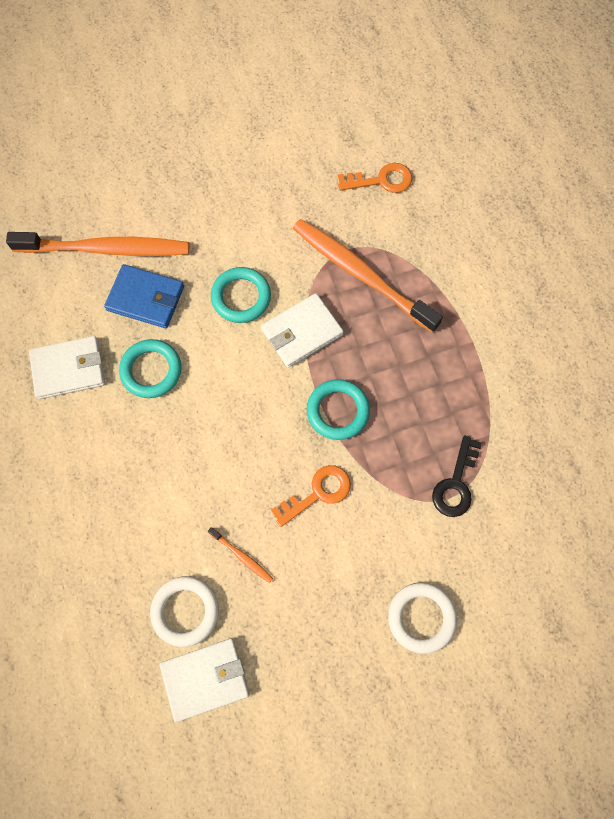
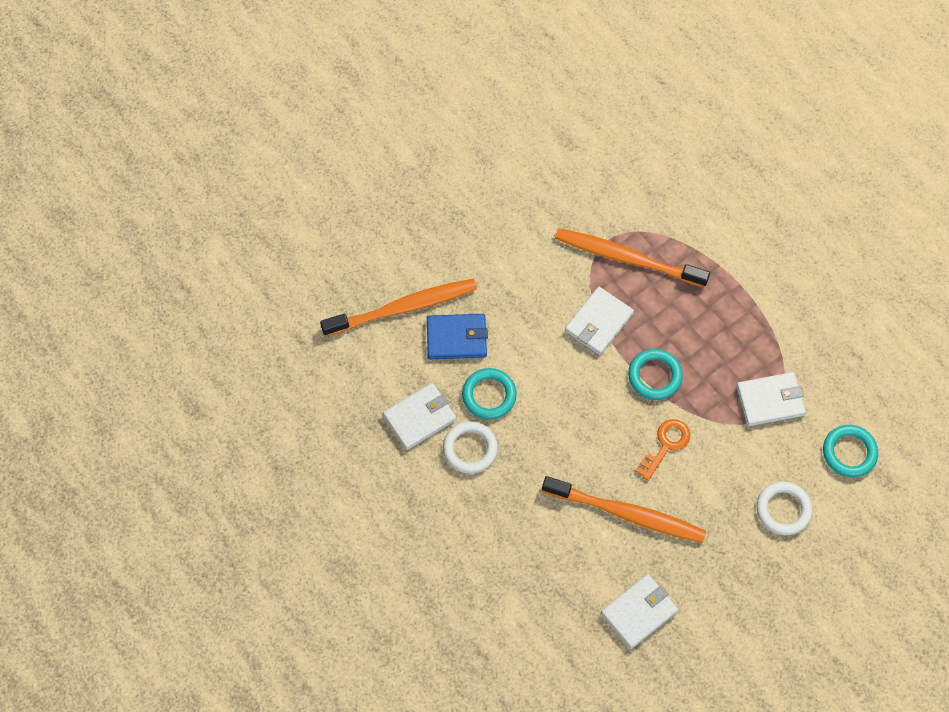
camera: 20 degrees left, 5 degrees down
white ring [150,576,219,647] -> white ring moved to [443,421,498,474]
orange toothbrush [208,527,273,583] -> orange toothbrush [542,476,706,543], size x2.50
turquoise ring [211,267,271,323] -> turquoise ring moved to [823,425,878,477]
orange key [338,163,412,193] -> none
black key [432,436,482,517] -> white wallet [736,372,806,426]

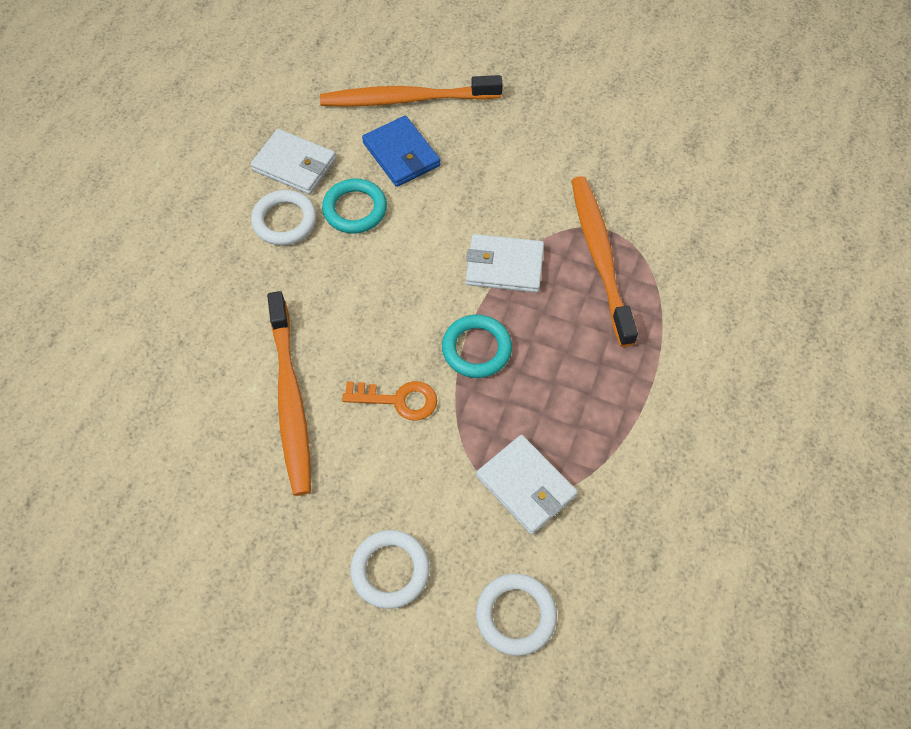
camera: 60 degrees right, 5 degrees down
orange toothbrush [320,279,477,337] -> orange toothbrush turned 135 degrees clockwise [320,75,503,107]
white wallet [601,574,679,649] -> none
turquoise ring [823,425,878,477] -> white ring [476,573,557,656]

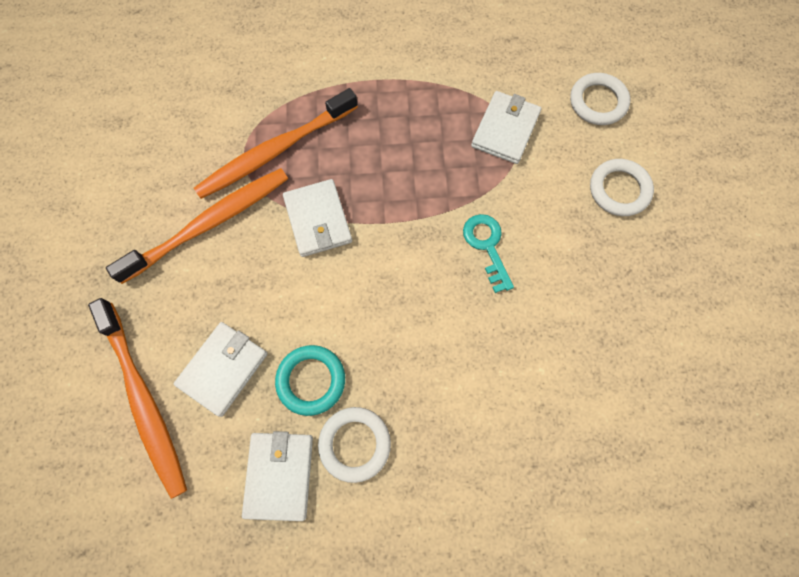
camera: 115 degrees left, 10 degrees up
orange toothbrush [267,291,311,496] -> orange toothbrush moved to [106,168,288,284]
orange key [342,381,437,421] -> turquoise key [463,214,514,293]
blue wallet [362,116,441,187] -> white wallet [174,322,268,417]
turquoise ring [442,315,512,378] -> none

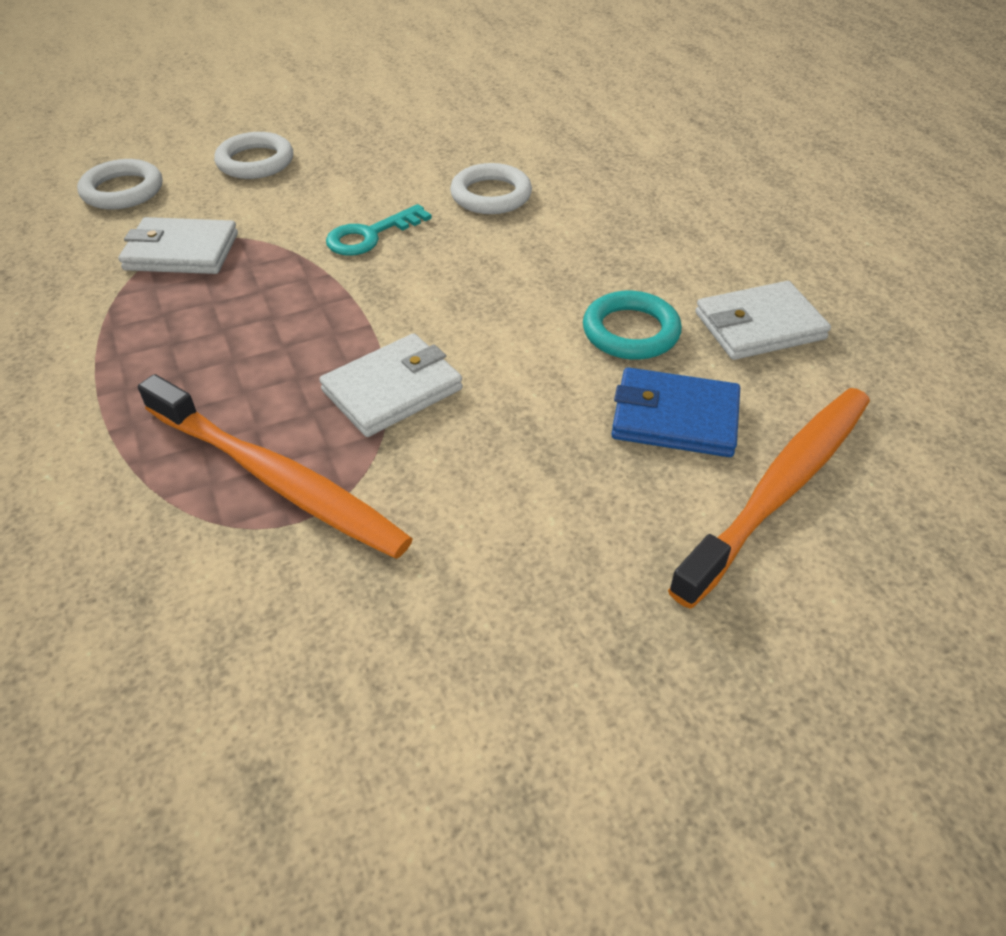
camera: 110 degrees left, 25 degrees down
orange toothbrush [106,168,288,284] -> none
white wallet [174,322,268,417] -> blue wallet [611,367,740,457]
white ring [318,407,391,483] -> white ring moved to [450,163,532,214]

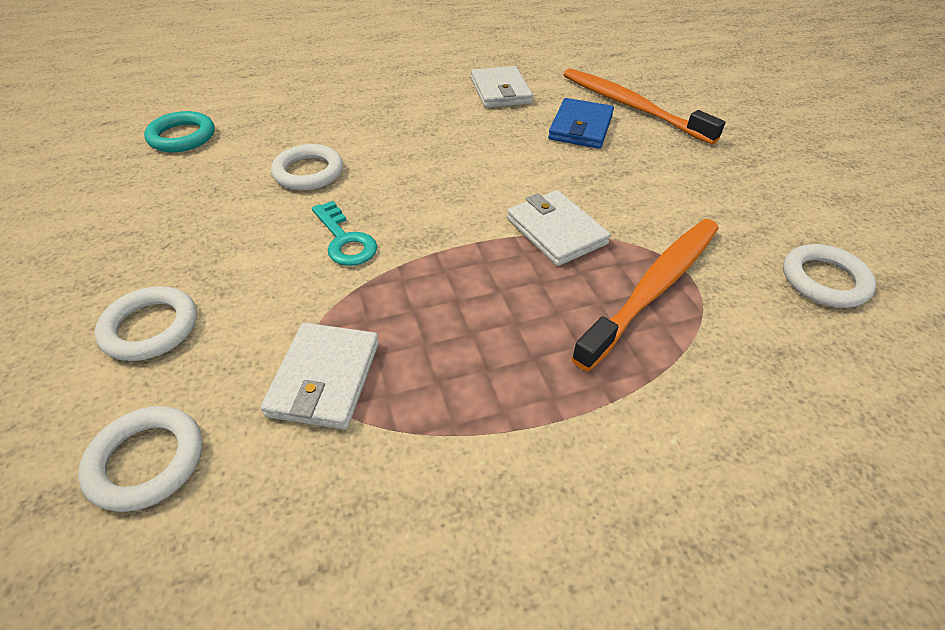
camera: 85 degrees left, 0 degrees up
turquoise ring [583,291,682,360] -> turquoise ring moved to [144,111,215,152]
none -> white ring [783,244,876,308]

